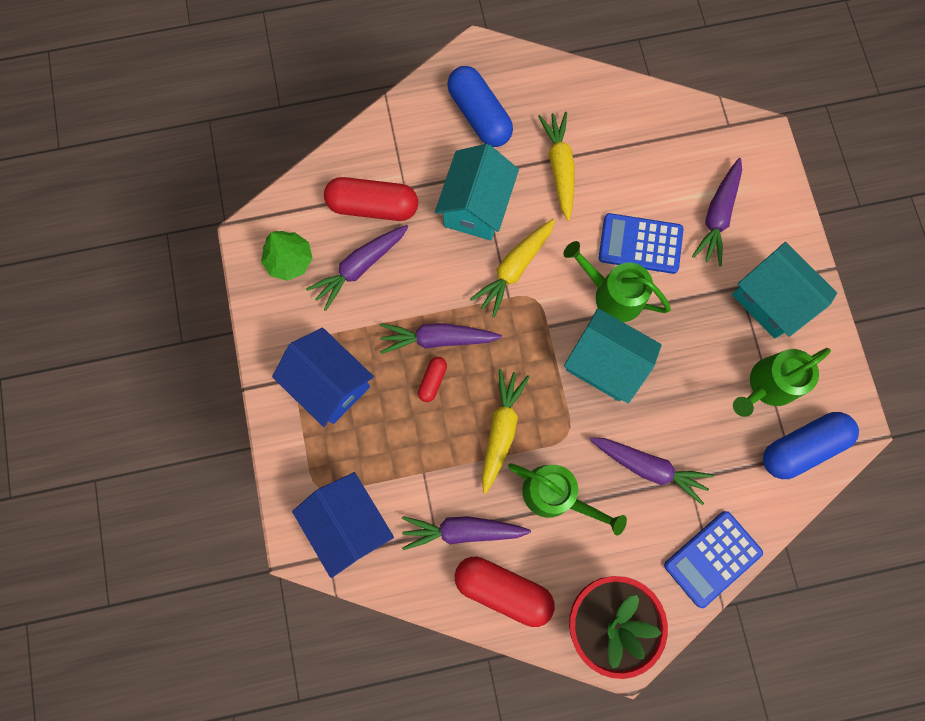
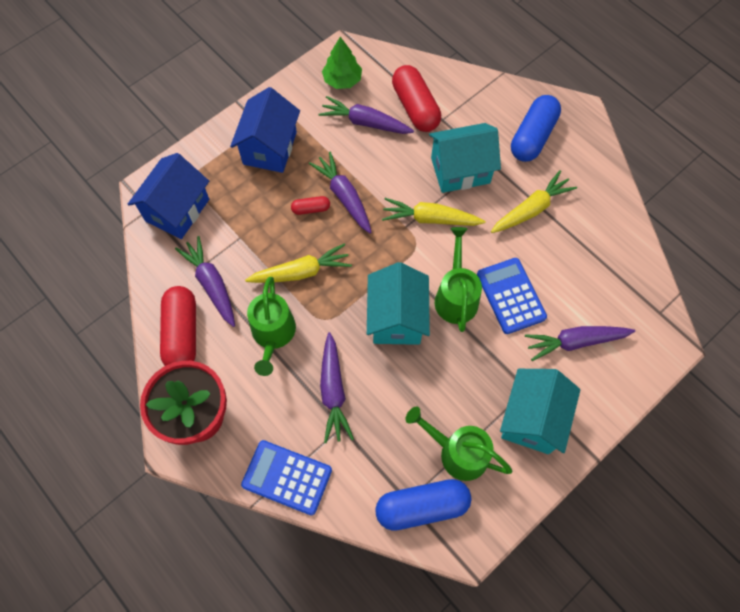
camera: 60 degrees right, 10 degrees down
blue capsule [763,412,859,479] -> blue capsule turned 45 degrees counterclockwise [375,479,471,531]

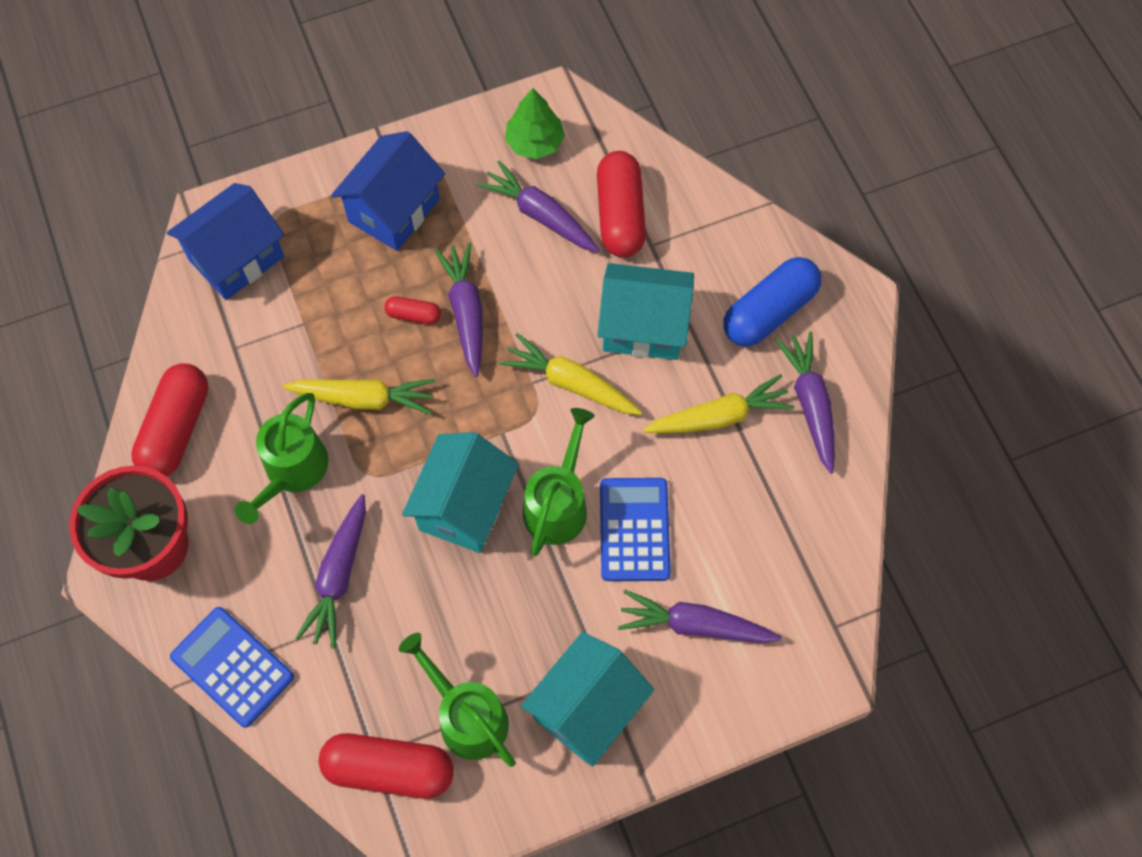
camera: 20 degrees right, 0 degrees up
purple carrot [175,236,235,327] -> purple carrot moved to [775,332,835,474]
blue capsule [375,479,471,531] -> red capsule [319,733,454,799]

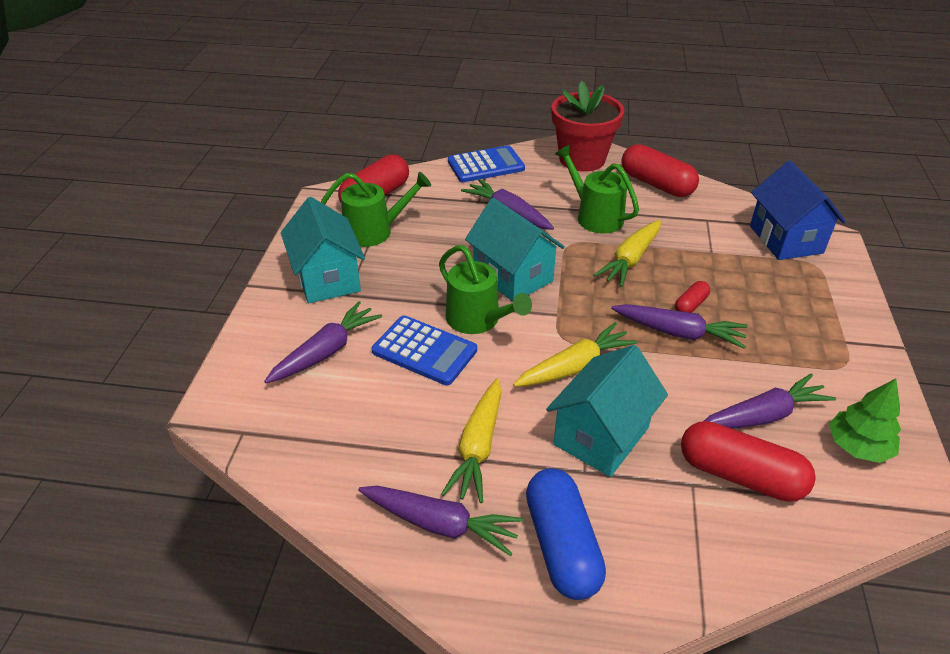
camera: 120 degrees right, 25 degrees down
blue house [331,131,445,251] -> none

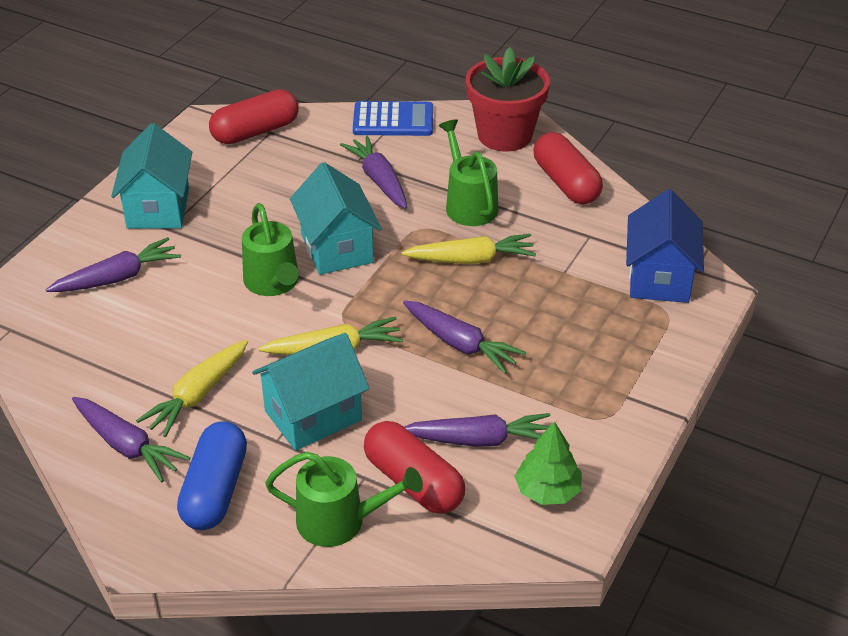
camera: 20 degrees right, 0 degrees up
green watering can [321,172,431,247] -> green watering can moved to [265,452,423,547]
blue calculator [372,316,477,385] -> none
yellow carrot [593,220,661,287] -> yellow carrot turned 150 degrees counterclockwise [401,234,536,264]
red capsule [675,281,710,313] -> none

